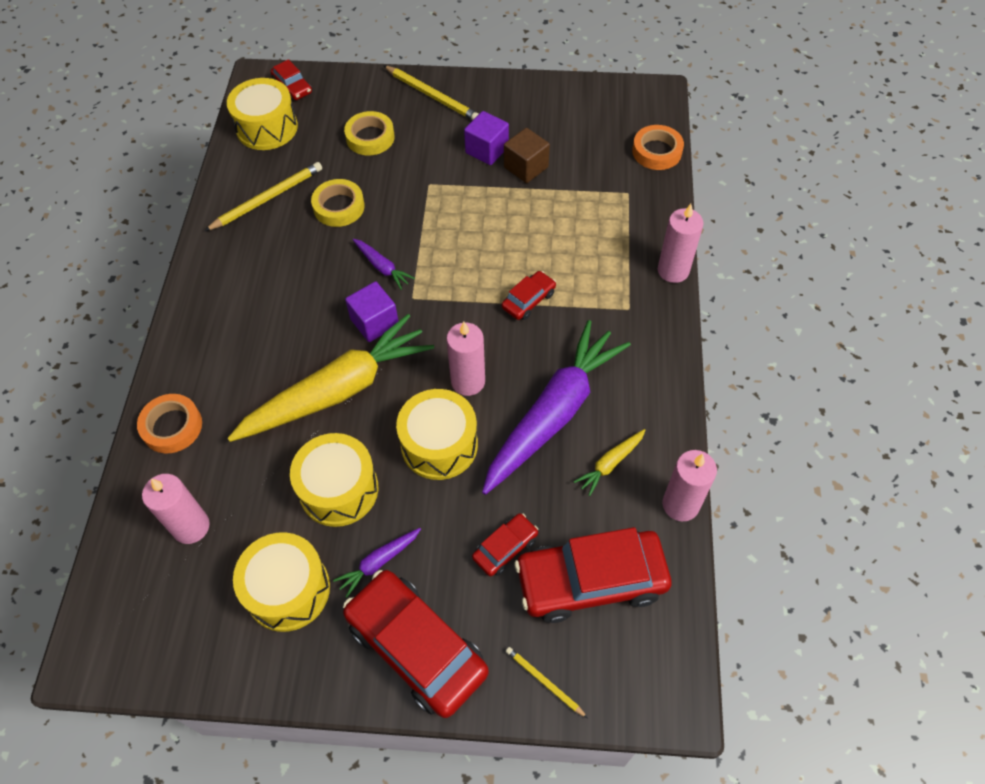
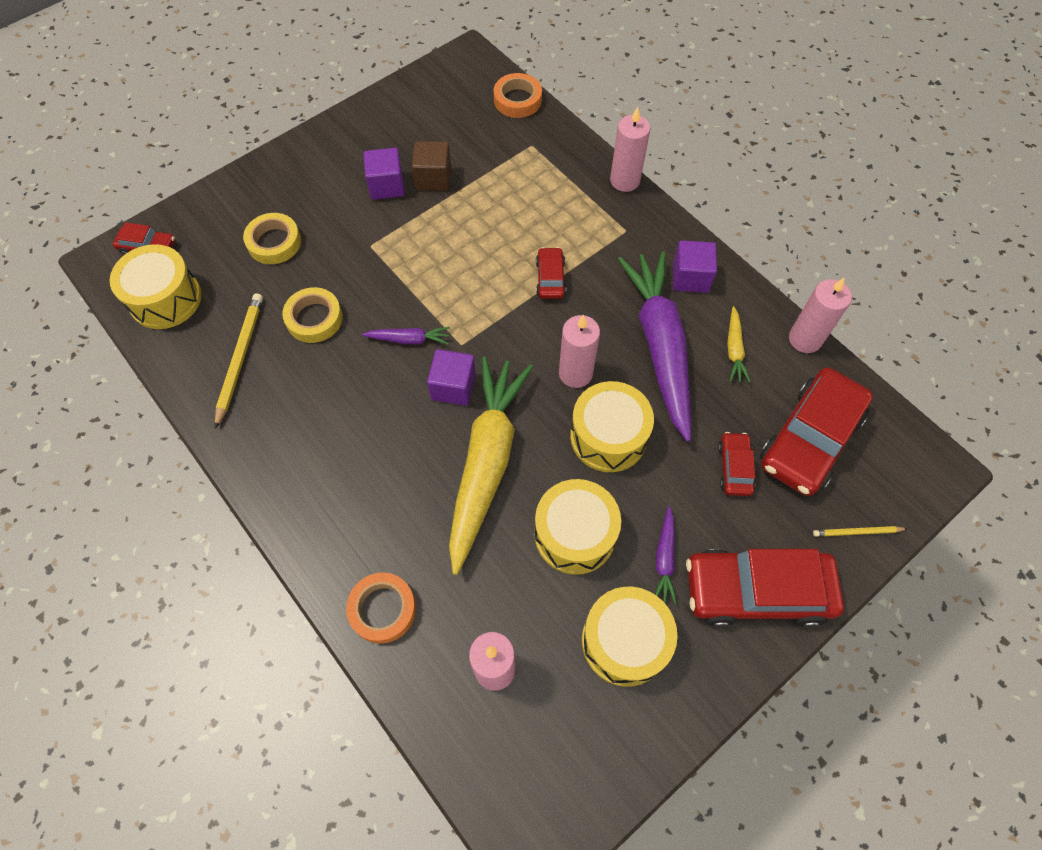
camera: 45 degrees left, 5 degrees up
yellow pencil [383,65,479,120] -> none
none -> purple cube [673,240,717,293]

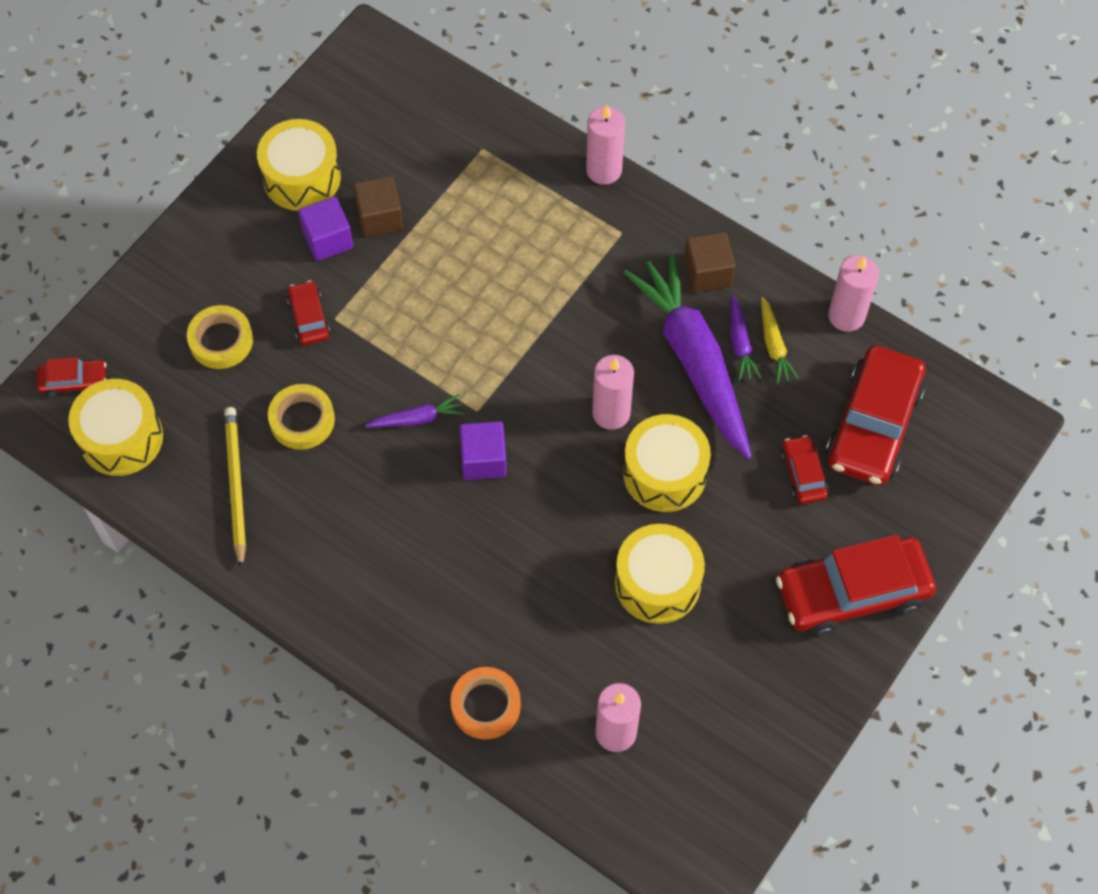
camera: 15 degrees left, 0 degrees up
yellow carrot [449,356,533,575] -> none
orange tape [494,73,542,118] -> none
red car [536,247,566,299] -> red car moved to [287,281,330,345]
yellow drum [582,587,677,687] -> yellow drum moved to [257,119,341,211]
purple carrot [655,506,677,605] -> purple carrot moved to [731,294,761,381]
purple cube [673,240,717,293] -> brown cube [684,232,735,293]
yellow pencil [813,526,907,537] -> none

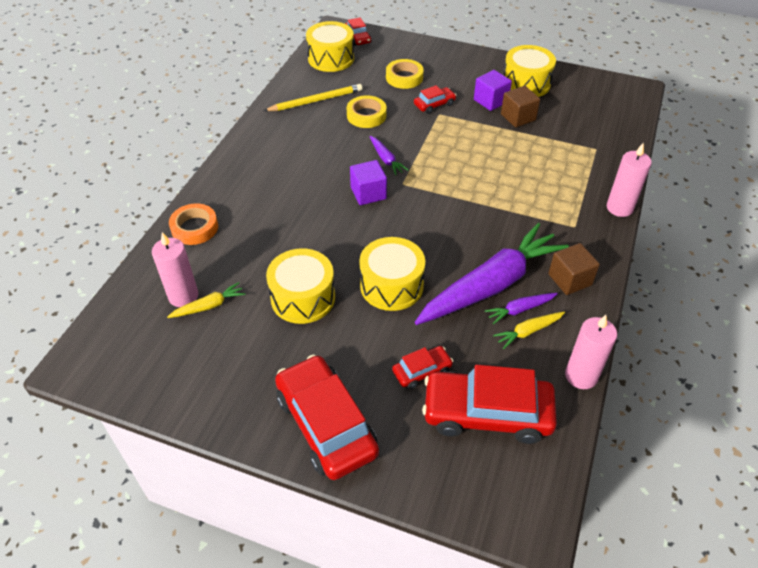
camera: 75 degrees right, 15 degrees down
pink candle [592,355,634,430] -> none
none -> yellow carrot [167,282,245,318]

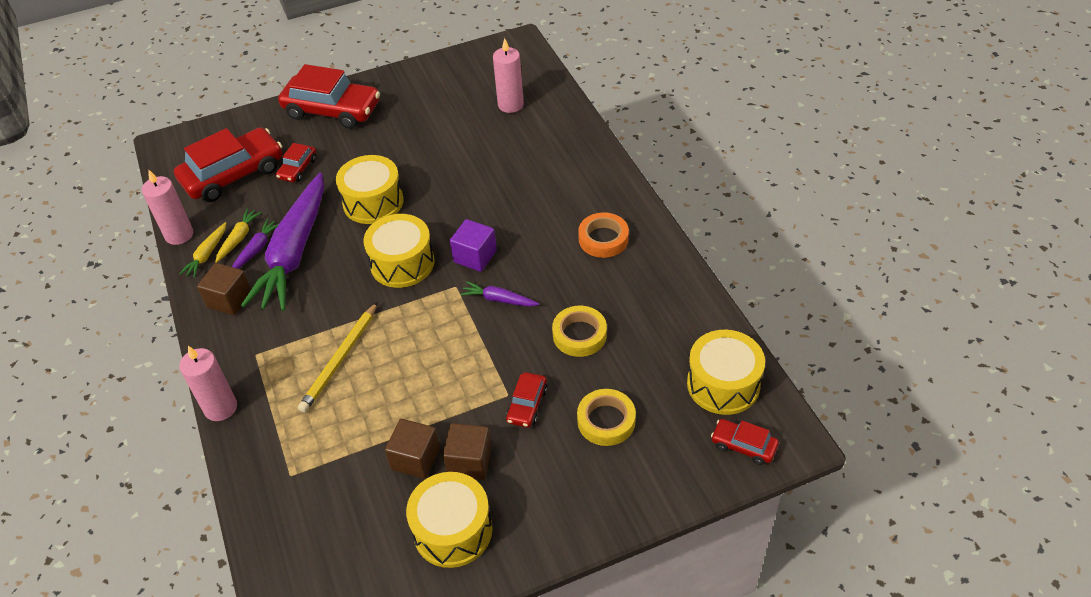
camera: 140 degrees right, 0 degrees up
yellow carrot [167,282,245,318] -> yellow carrot moved to [179,222,226,278]
orange tape [169,203,218,245] -> orange tape moved to [578,212,629,258]
yellow pencil [264,84,363,111] -> yellow pencil moved to [298,302,378,413]
yellow drum [266,248,335,324] -> yellow drum moved to [363,214,434,288]
purple cube [474,70,512,111] -> brown cube [443,423,492,480]

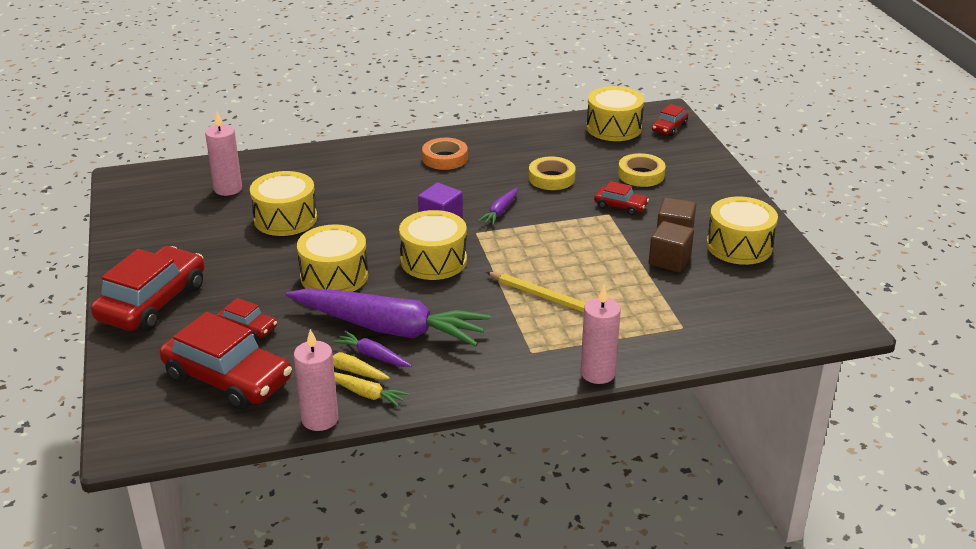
camera: 85 degrees left, 15 degrees down
red car [174,127,282,202] -> red car turned 150 degrees clockwise [160,312,292,410]
brown cube [197,263,251,315] -> none
none -> yellow drum [250,171,317,236]

